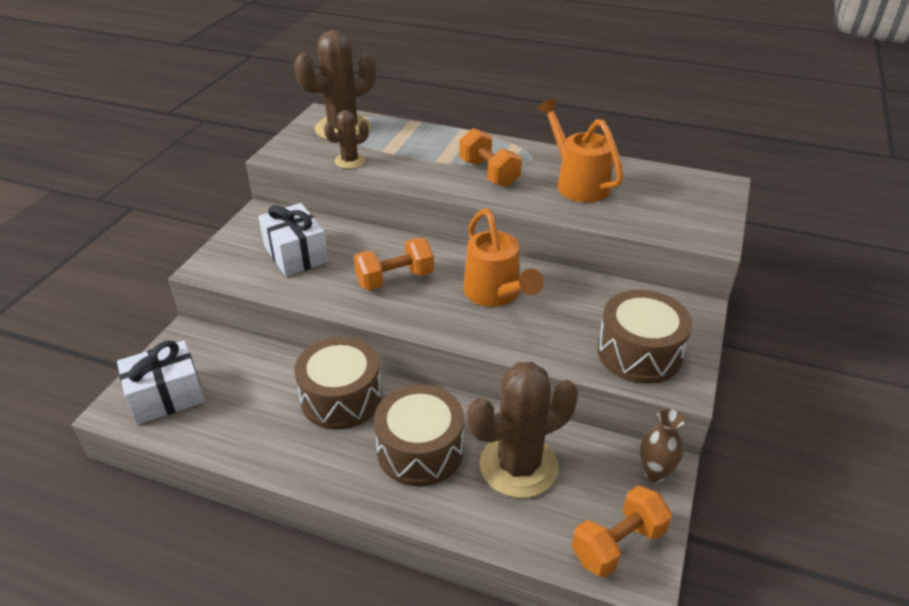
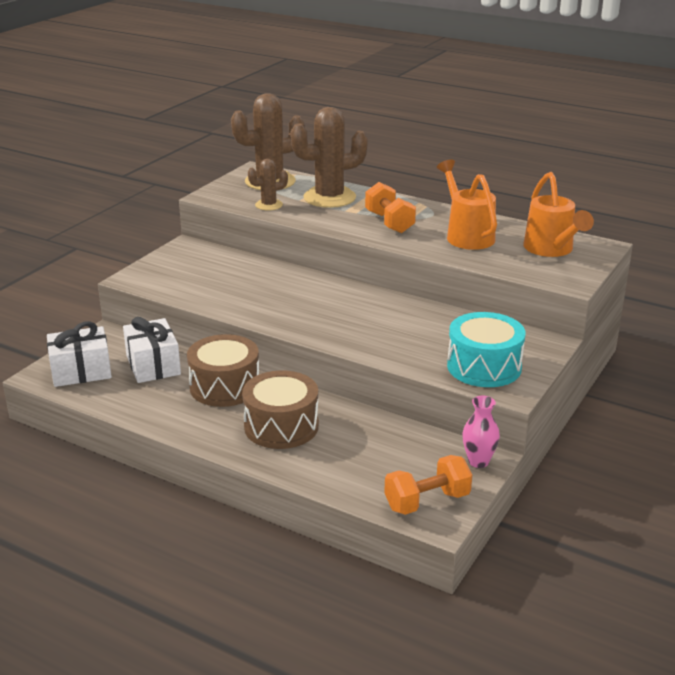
camera: 10 degrees right, 10 degrees down
white gift [258,203,329,276] -> white gift moved to [123,317,181,383]
orange dumbbell [354,238,434,290] -> none
orange watering can [463,209,544,307] -> orange watering can moved to [523,172,594,257]
brown cactus [468,362,578,498] -> brown cactus moved to [290,107,368,208]
brown drum [598,290,692,384] -> turquoise drum [447,312,526,387]
brown vase [640,408,685,482] -> pink vase [462,396,500,468]

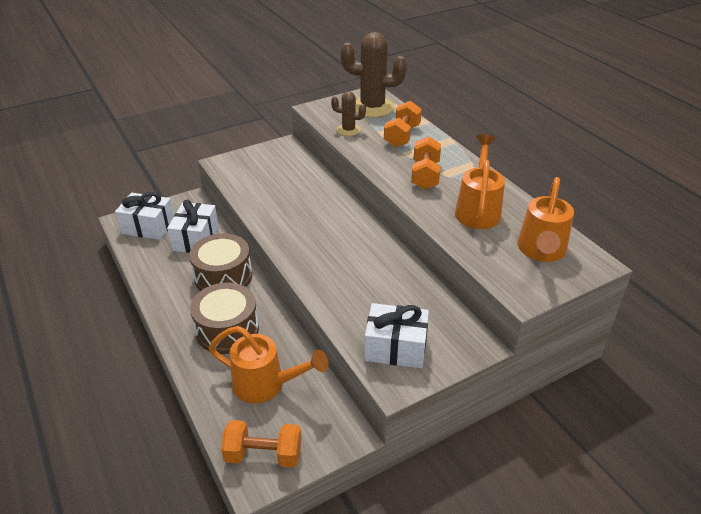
camera: 30 degrees right, 10 degrees up
brown cactus [290,107,368,208] -> orange dumbbell [384,101,422,147]
turquoise drum [447,312,526,387] -> white gift [364,303,429,368]
pink vase [462,396,500,468] -> none
none -> orange watering can [209,326,328,403]

